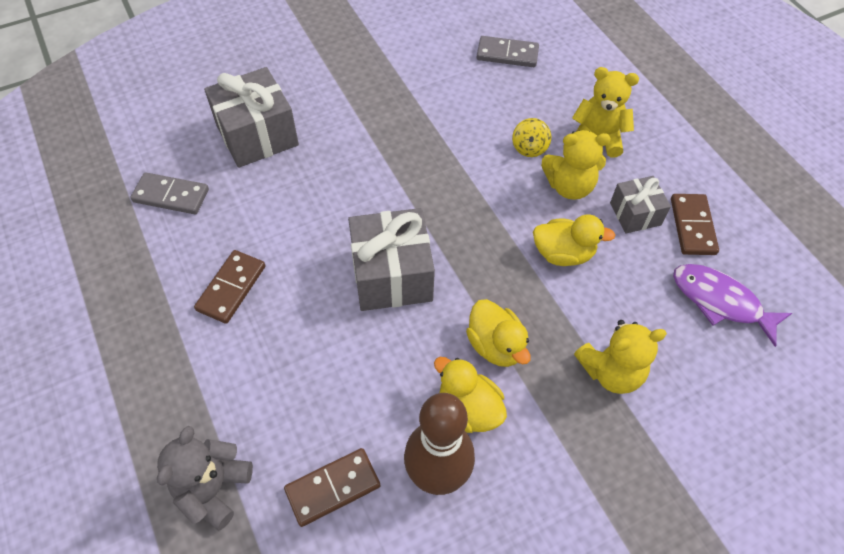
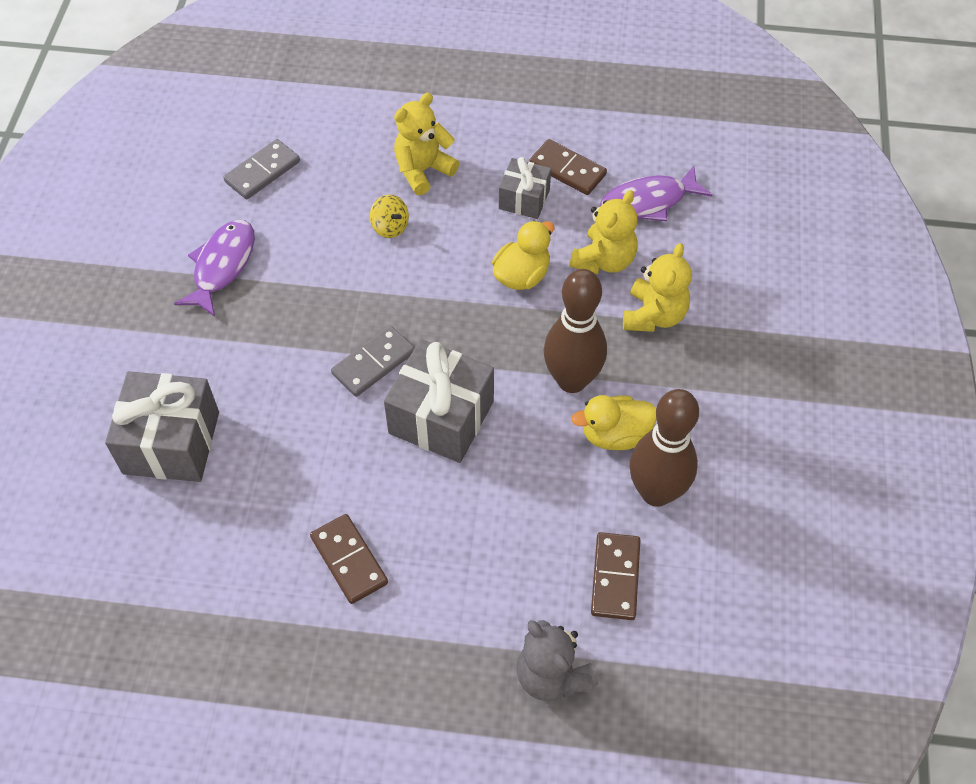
camera: 55 degrees left, 0 degrees up
grey domino [131,172,209,214] -> grey domino moved to [331,325,415,397]
yellow duck [466,299,531,367] -> brown bowling pin [544,269,607,393]
yellow teddy bear [541,130,611,200] -> yellow teddy bear moved to [570,190,638,274]
none -> purple fish [174,220,255,317]

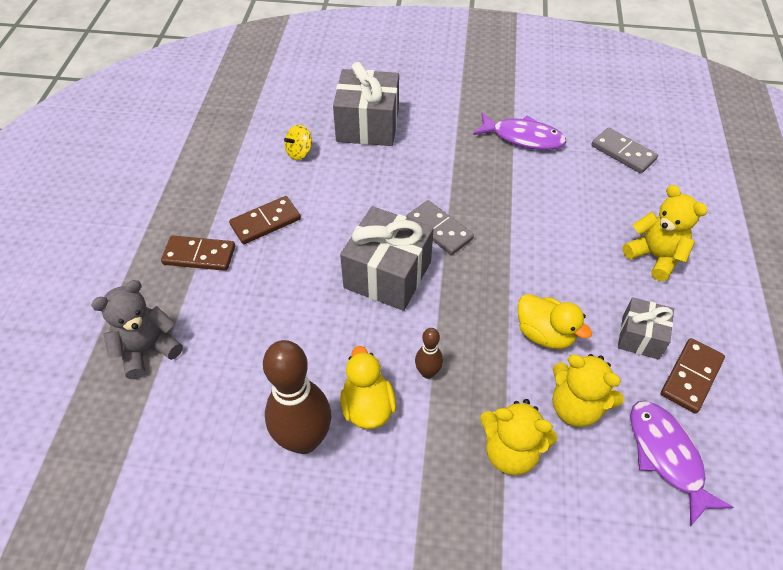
camera: 90 degrees right, 5 degrees down
yellow spinning top [370,195,409,238] -> yellow spinning top moved to [284,125,312,160]
brown bowling pin [544,269,607,393] -> brown bowling pin [415,328,443,379], size x0.47
brown domino [591,532,641,620] -> brown domino moved to [161,235,235,271]

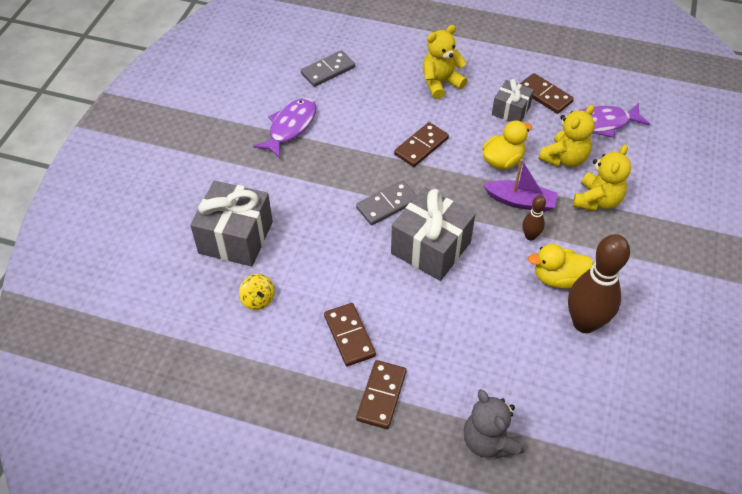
camera: 80 degrees left, 0 degrees up
none -> brown domino [394,122,449,167]
none -> purple boat [483,159,558,212]

